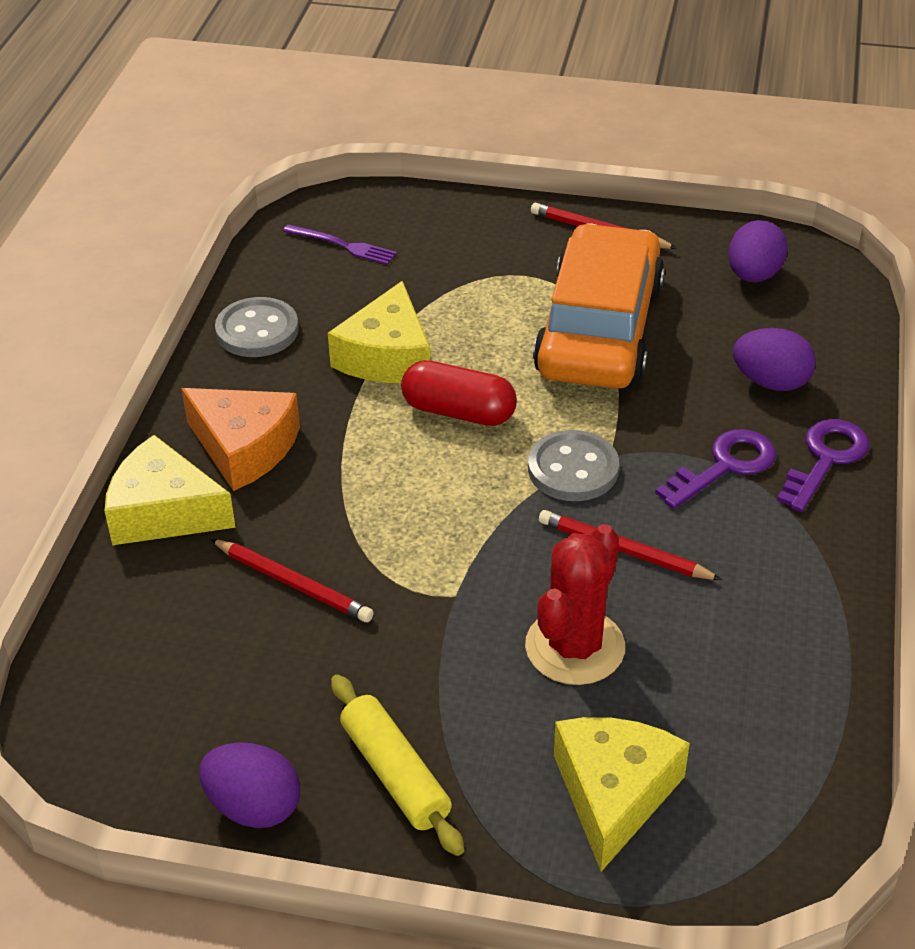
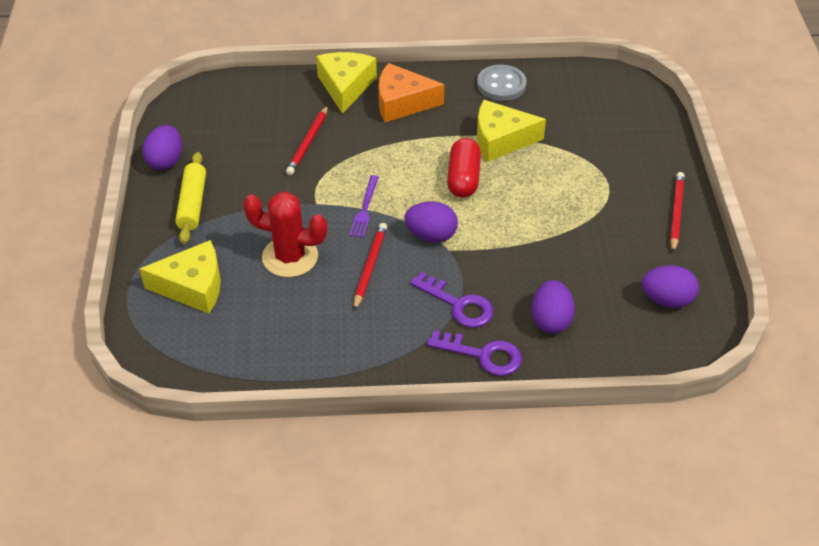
camera: 75 degrees right, 5 degrees up
orange cheese [181,388,300,491] -> orange cheese turned 75 degrees clockwise [379,63,444,122]
purple fork [283,224,397,265] -> purple fork moved to [349,175,379,238]
yellow rolling pin [331,675,464,856] -> yellow rolling pin turned 45 degrees counterclockwise [175,152,206,244]
grey button [528,430,619,501] -> purple egg [405,202,458,242]
orange car [533,224,665,389] -> none

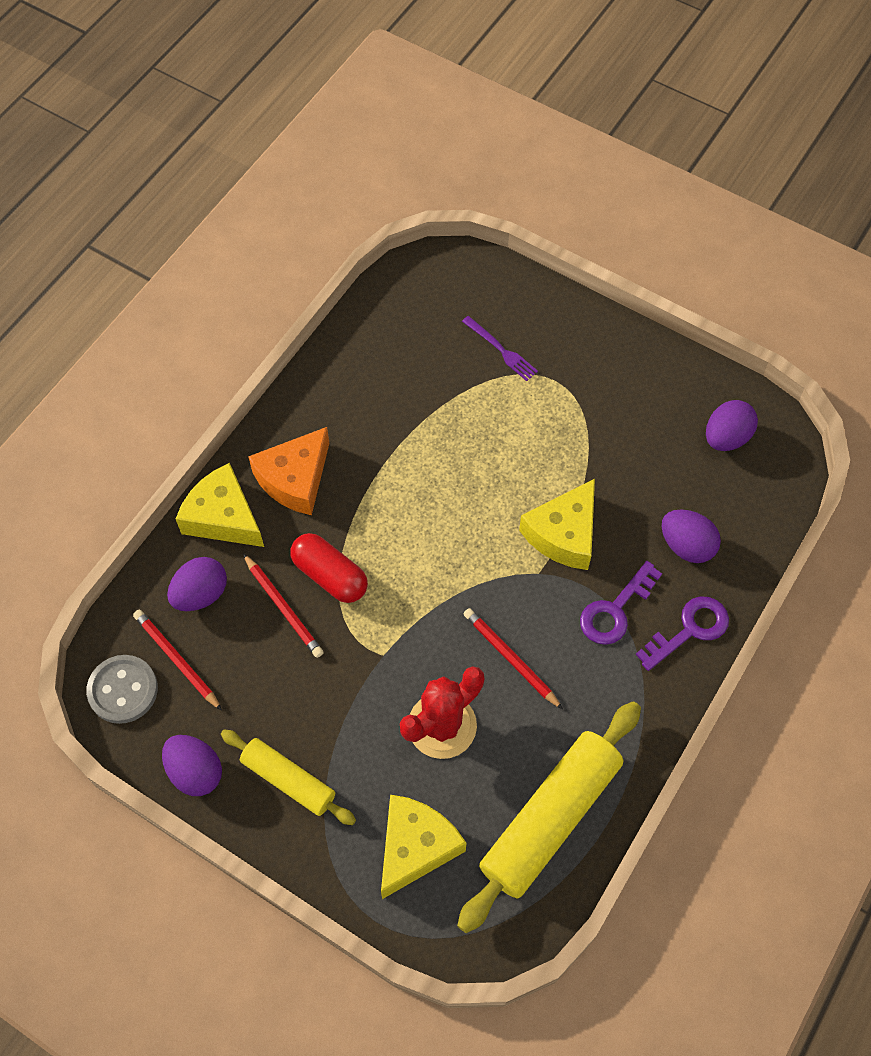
camera: 55 degrees left, 15 degrees up
purple fork [349,175,379,238] -> purple fork moved to [462,316,538,381]
purple egg [405,202,458,242] -> purple egg moved to [167,557,227,611]
purple key [410,272,493,328] -> purple key turned 150 degrees clockwise [580,561,662,645]
red capsule [447,138,481,198] -> red capsule moved to [290,533,368,603]
grey button [477,65,527,101] -> grey button moved to [86,655,158,724]
yellow cheese [477,100,546,162] -> yellow cheese moved to [519,479,595,570]
red pencil [670,172,685,253] -> red pencil moved to [133,610,222,711]
none -> yellow rolling pin [457,701,641,933]

